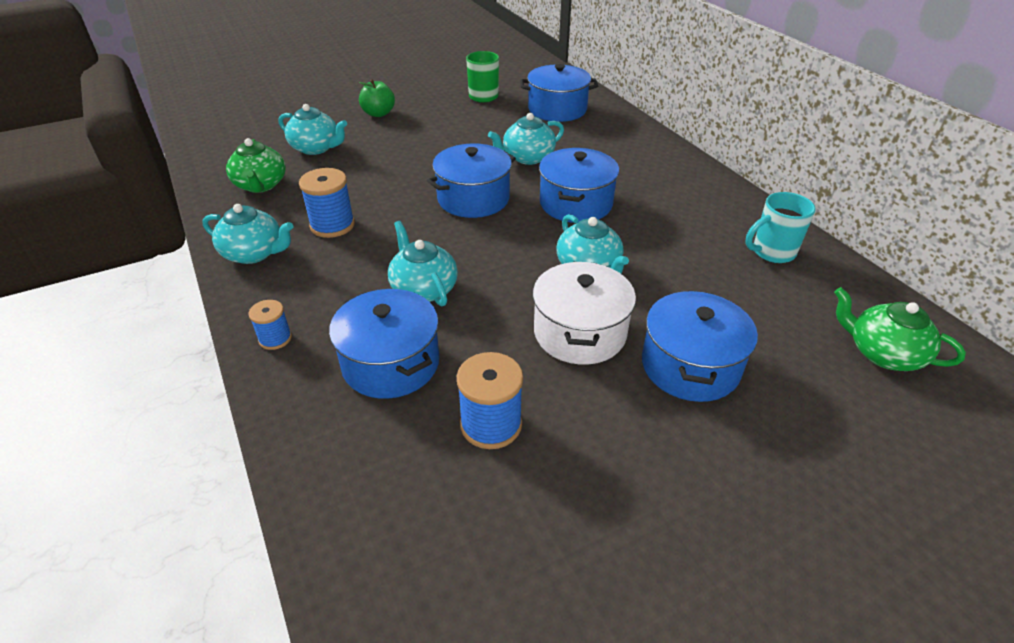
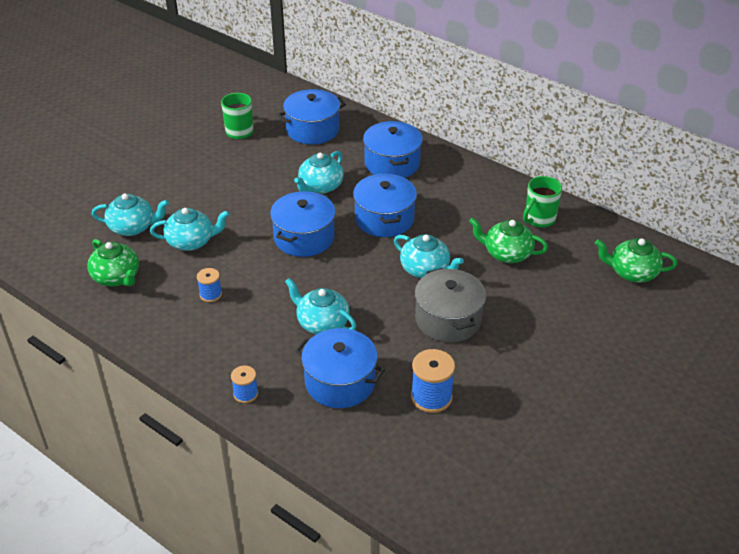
camera: 25 degrees left, 0 degrees up
turquoise teapot [202,204,293,264] -> turquoise teapot moved to [150,208,230,251]
blue spool [299,168,355,238] -> blue spool [197,268,222,302], size x0.60
green apple [359,79,395,117] -> none
white pot [533,261,636,365] -> grey pot [415,268,486,342]
blue pot [642,290,758,402] -> blue pot moved to [363,121,423,178]
turquoise mug [745,192,816,263] -> green mug [523,176,562,228]
none -> green teapot [469,218,548,263]

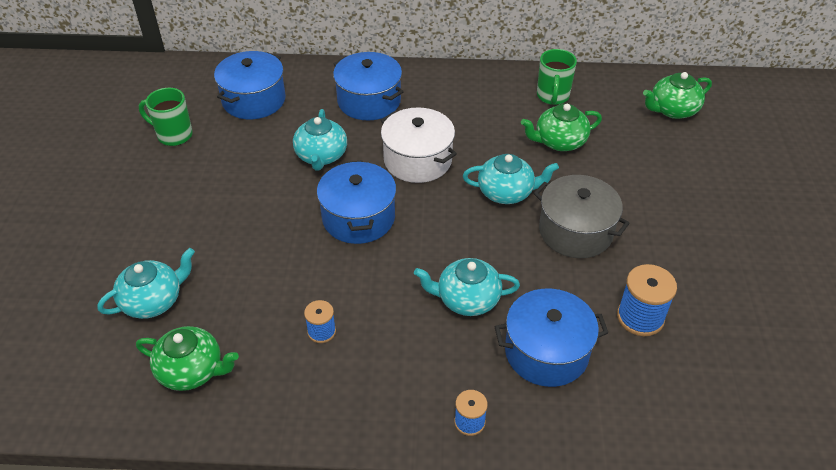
camera: 35 degrees left, 5 degrees up
turquoise teapot [150,208,230,251] -> none
blue pot [353,173,417,237] -> white pot [381,108,457,183]

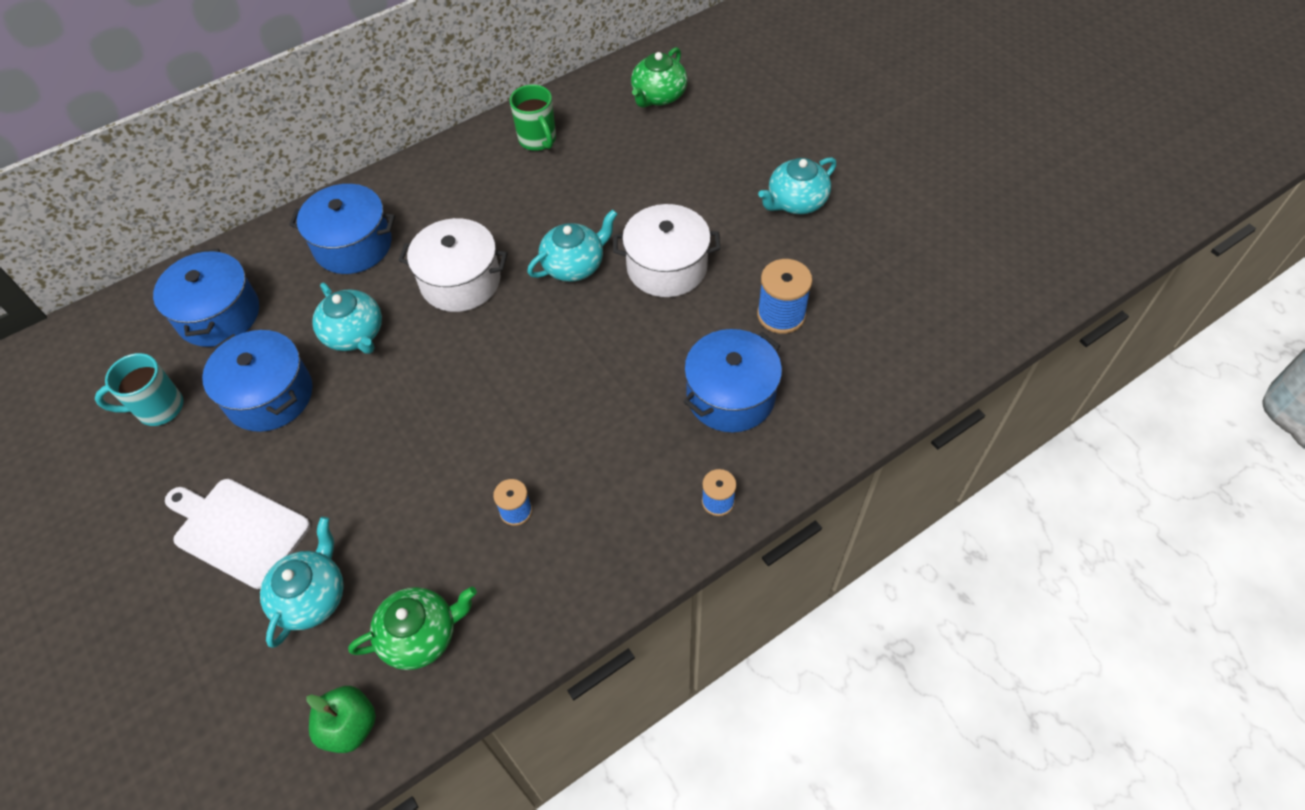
camera: 35 degrees left, 10 degrees up
green mug [139,88,193,146] -> turquoise mug [95,353,183,426]
blue pot [317,160,396,244] -> blue pot moved to [202,330,312,432]
turquoise teapot [414,258,520,316] -> turquoise teapot moved to [758,157,837,214]
green teapot [521,104,602,151] -> none
grey pot [534,175,630,258] -> white pot [613,204,720,297]
none -> white cutting board [165,479,310,589]
none -> green apple [306,686,376,753]

